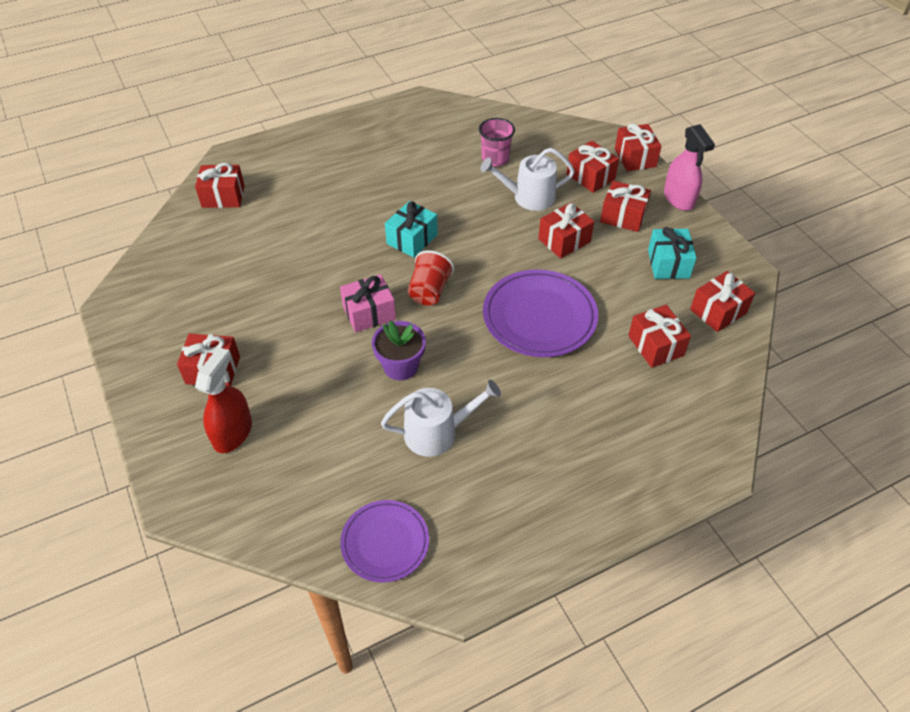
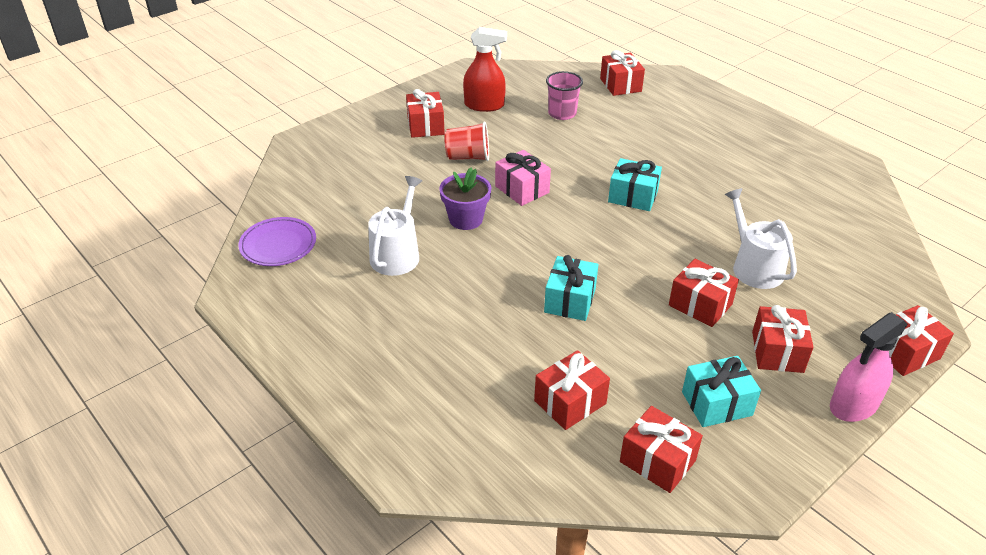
camera: 75 degrees right, 10 degrees down
red spray bottle [195,347,252,453] -> red spray bottle moved to [463,27,507,112]
white watering can [381,380,501,457] -> white watering can turned 135 degrees counterclockwise [368,176,422,276]
red cup [408,250,454,305] -> red cup moved to [444,121,489,161]
pink cup [479,118,515,167] -> pink cup moved to [546,71,583,120]
purple plate [483,269,598,357] -> turquoise gift [544,255,598,321]
red gift [566,141,619,193] -> none

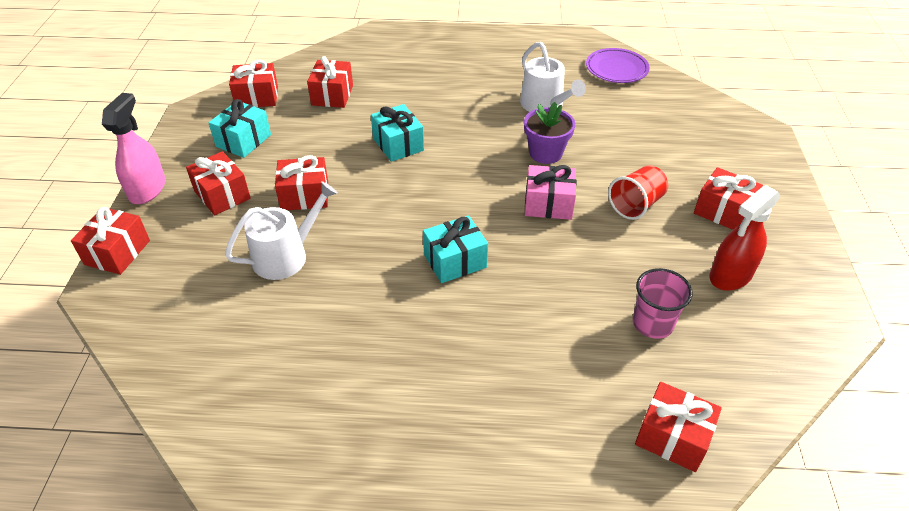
camera: 135 degrees right, 5 degrees up
white watering can [725,188,797,289] -> white watering can turned 60 degrees counterclockwise [225,181,338,280]

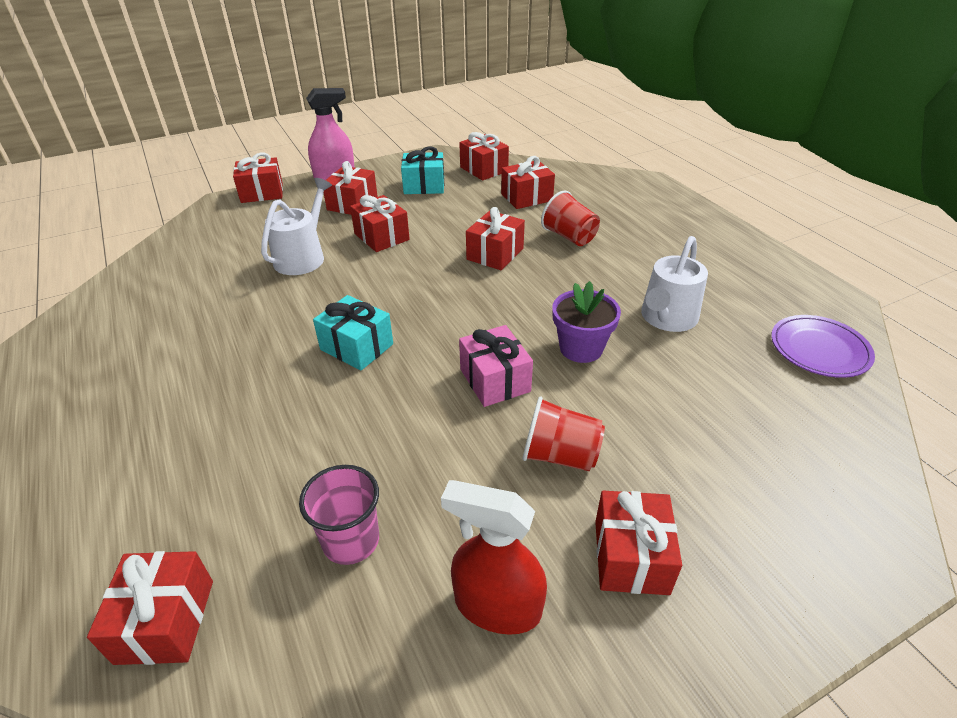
camera: 60 degrees right, 5 degrees down
white watering can [225,181,338,280] -> white watering can turned 90 degrees counterclockwise [261,178,332,275]
turquoise gift [371,104,424,162] -> red gift [466,207,525,270]
none -> red cup [541,190,600,246]

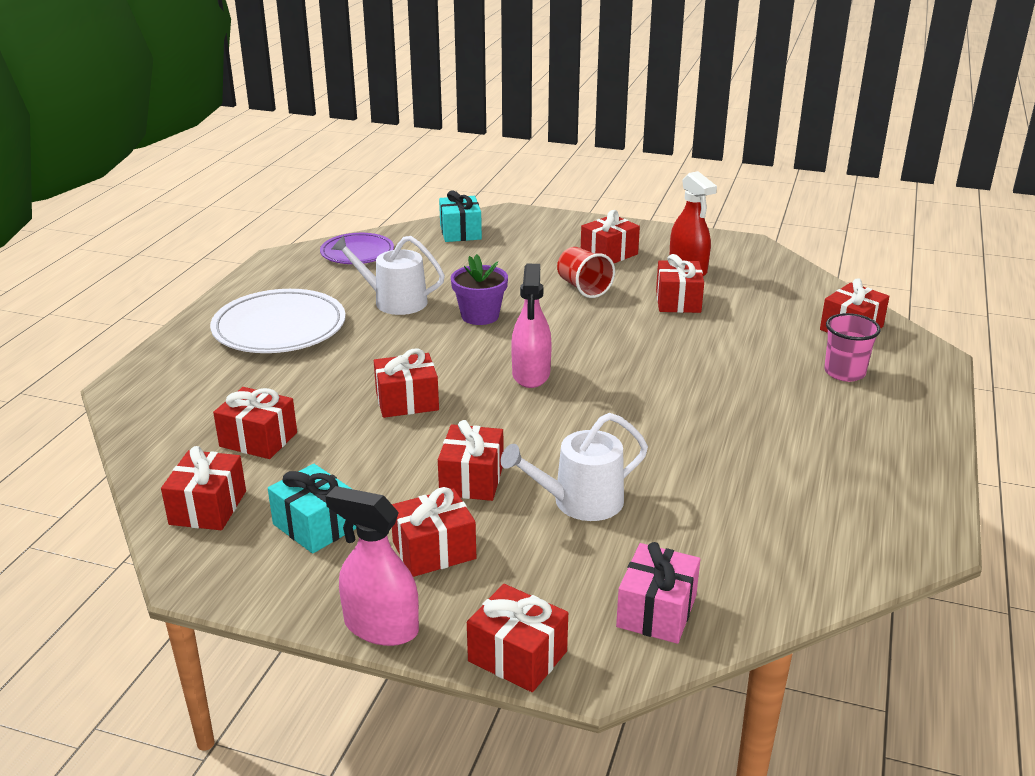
camera: 135 degrees left, 10 degrees down
pink cup [299,465,379,565] -> pink cup moved to [824,313,881,382]
turquoise gift [313,295,393,370] -> turquoise gift moved to [439,191,482,242]
pink gift [459,325,533,407] -> pink gift moved to [616,542,700,644]
red cup [541,190,600,246] -> none
white watering can [641,236,708,332] -> white watering can turned 150 degrees counterclockwise [332,235,445,315]
none -> white plate [210,289,346,353]
none -> pink spray bottle [511,264,552,388]
none -> red gift [656,254,704,313]

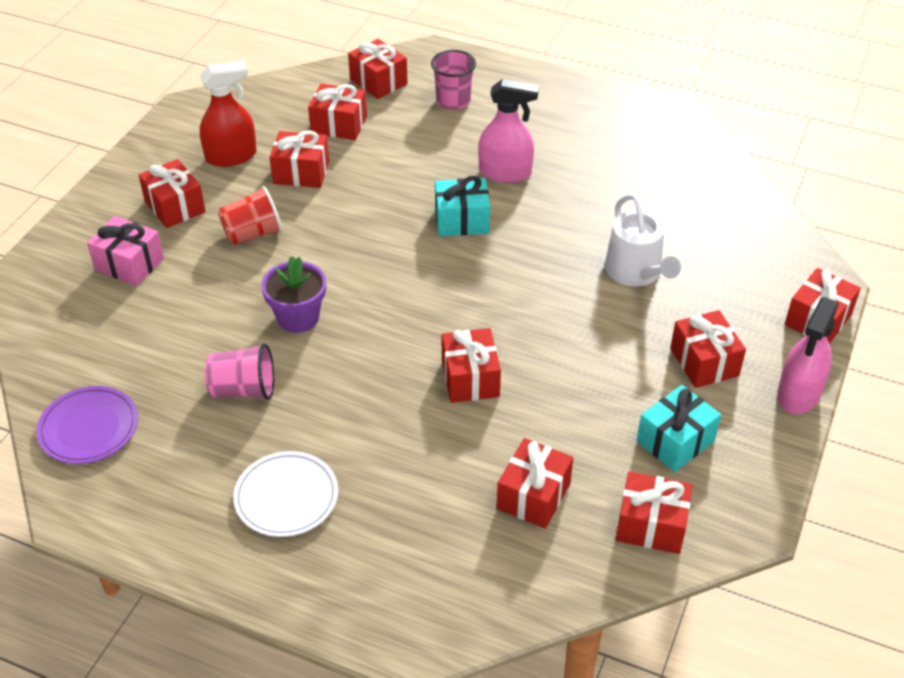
camera: 85 degrees left, 15 degrees up
white plate [210,289,346,353] -> white plate [233,451,338,537], size x0.63
white watering can [332,235,445,315] -> pink cup [205,343,274,400]
red gift [438,420,503,501] -> red gift moved to [308,83,367,140]
turquoise gift [439,191,482,242] -> turquoise gift moved to [435,176,490,236]
pink spray bottle [511,264,552,388] -> pink spray bottle moved to [478,79,539,183]
pink gift [616,542,700,644] -> pink gift moved to [87,216,164,286]

